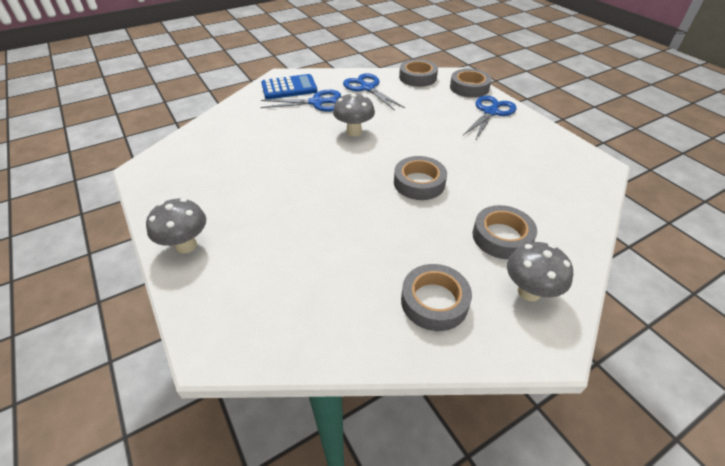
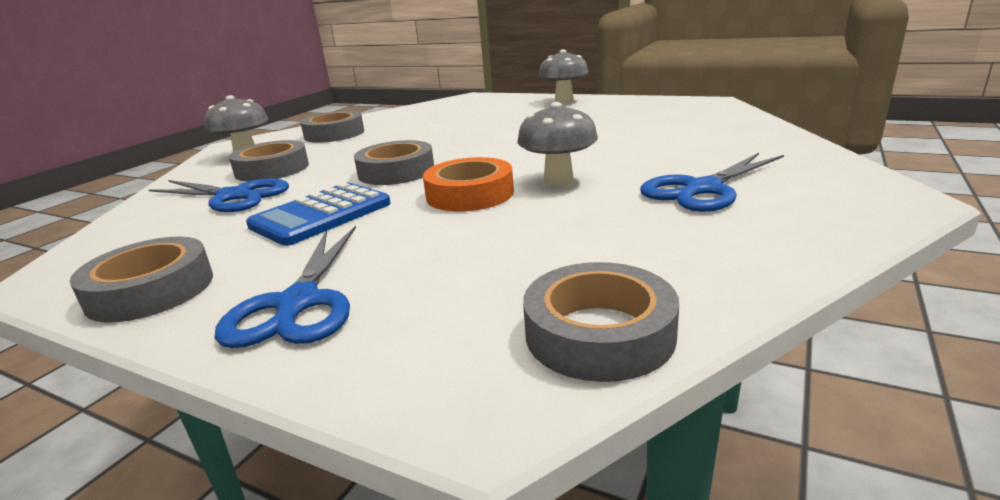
camera: 150 degrees right, 20 degrees down
blue calculator [261,74,317,99] -> blue calculator moved to [246,182,391,246]
blue scissors [343,73,405,111] -> blue scissors moved to [149,178,289,212]
grey tape [450,69,492,98] -> grey tape moved to [70,237,213,322]
none -> orange tape [423,157,514,212]

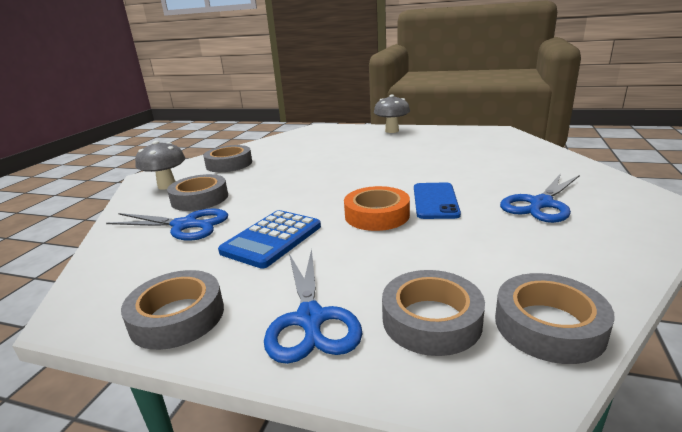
camera: 10 degrees left, 0 degrees up
grey tape [354,140,434,185] -> grey tape moved to [382,270,485,356]
grey mushroom [517,102,598,186] -> blue phone [414,182,461,219]

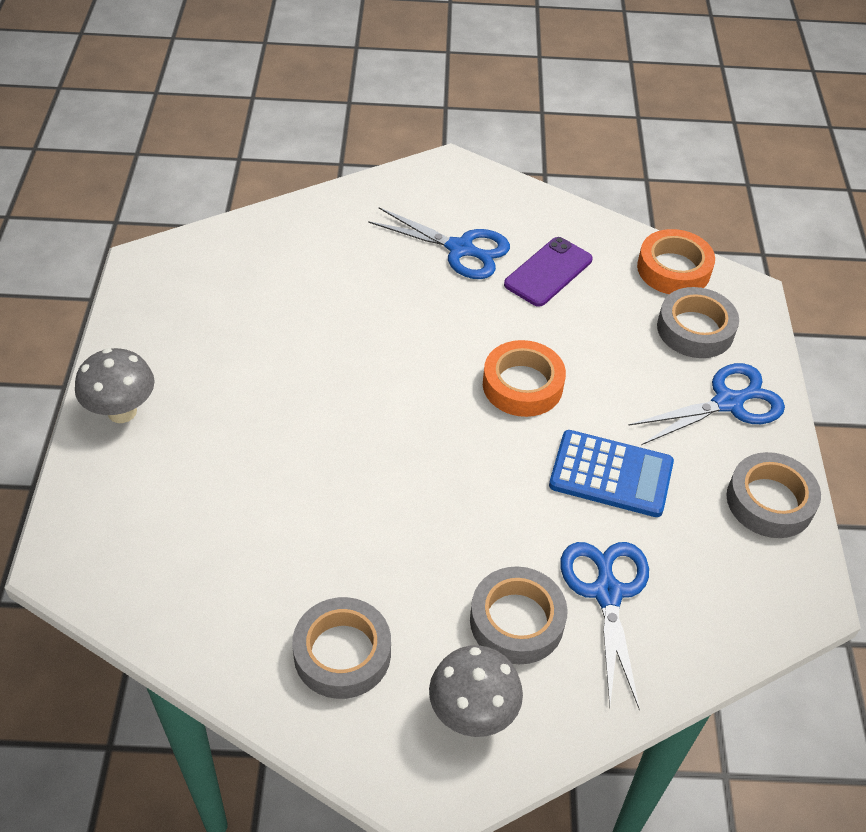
camera: 110 degrees left, 25 degrees up
blue phone [414,182,461,219] -> none
grey tape [495,273,615,364] -> orange tape [637,229,715,294]
none -> purple phone [504,237,593,307]

